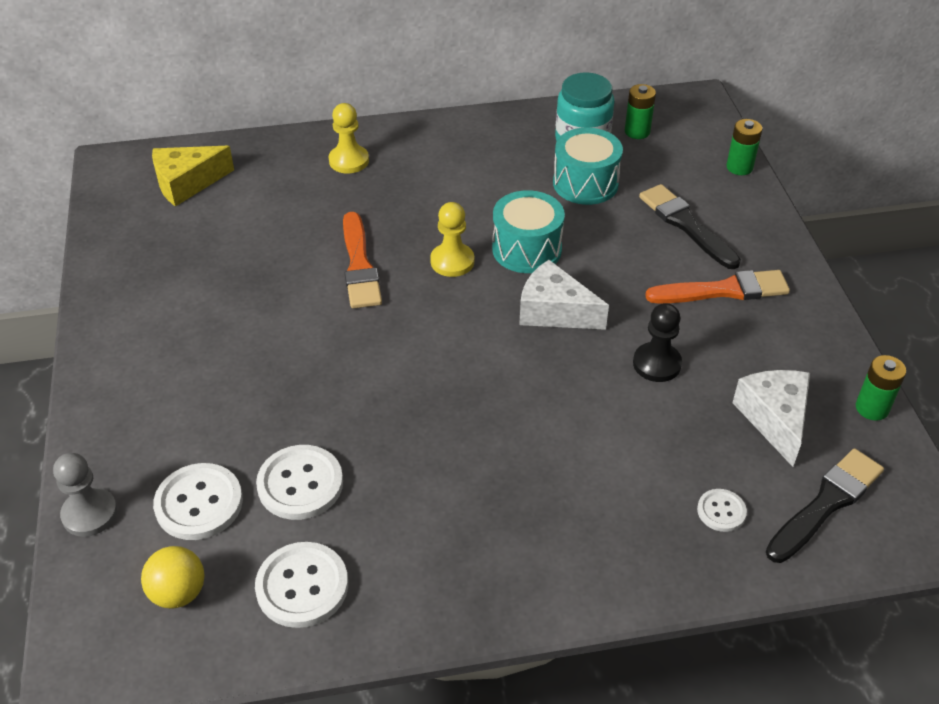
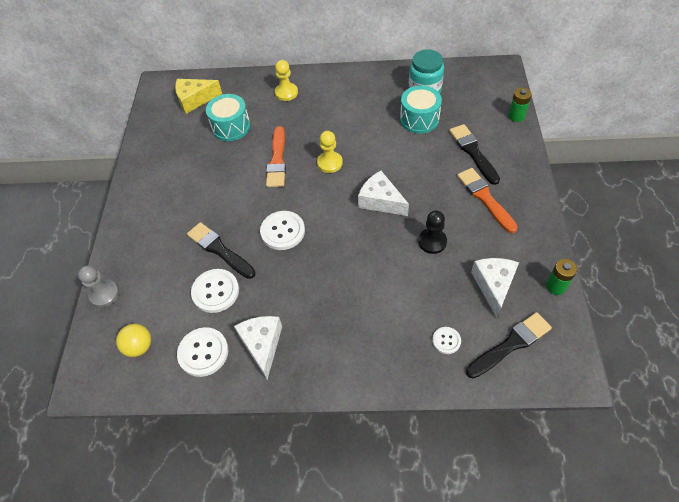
camera: 15 degrees right, 10 degrees up
white button [153,463,243,540] -> white button moved to [260,211,305,250]
turquoise drum [492,190,565,273] -> turquoise drum moved to [206,94,250,141]
green battery [625,84,656,139] -> none
orange brush [645,270,790,304] -> orange brush turned 120 degrees counterclockwise [457,168,518,233]
none -> black brush [187,222,256,279]
none -> white cheese [234,316,282,380]

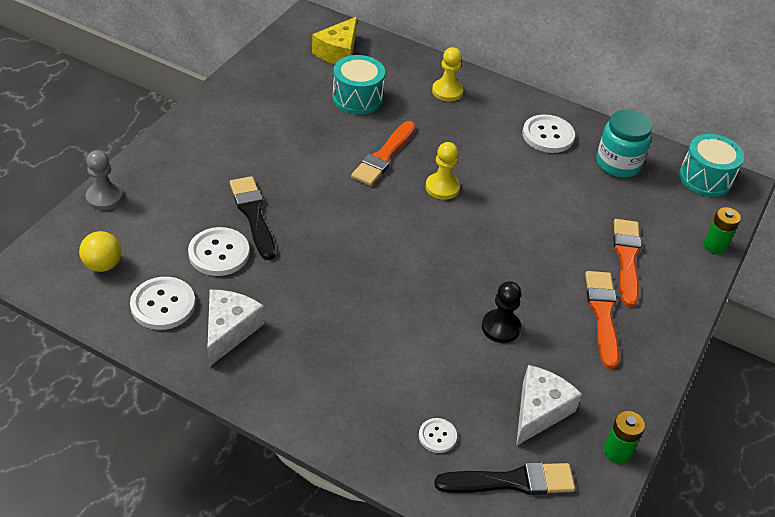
camera: 20 degrees right, 10 degrees down
yellow cheese [175,79,222,114] -> yellow cheese turned 75 degrees counterclockwise [312,17,357,64]
white button [260,211,305,250] -> white button moved to [522,114,575,153]
white cheese [358,171,409,216] -> none
turquoise drum [400,85,442,134] -> turquoise drum moved to [679,134,744,197]
black brush [449,124,500,185] -> orange brush [613,219,641,307]

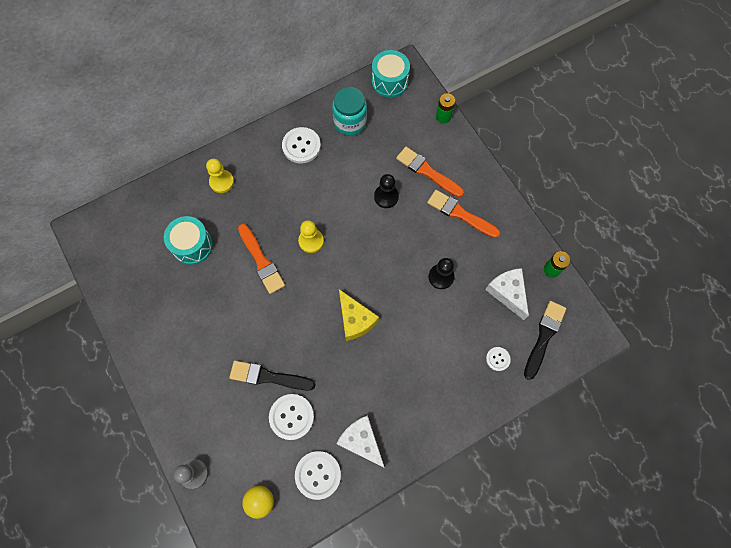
camera: 55 degrees left, 25 degrees up
yellow cheese [312,17,357,64] -> yellow cheese moved to [339,289,379,341]
none -> black pawn [374,174,399,208]

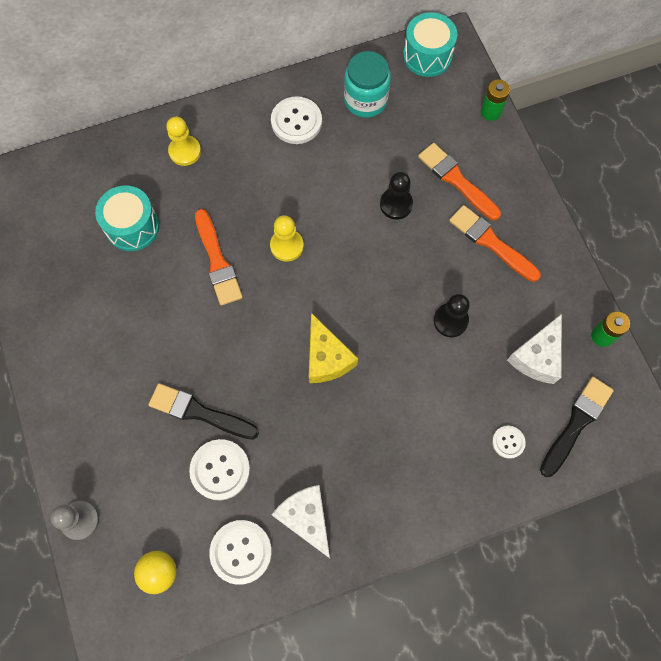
camera: 10 degrees right, 0 degrees up
white cheese [485,268,529,320] -> white cheese turned 135 degrees counterclockwise [507,314,562,384]

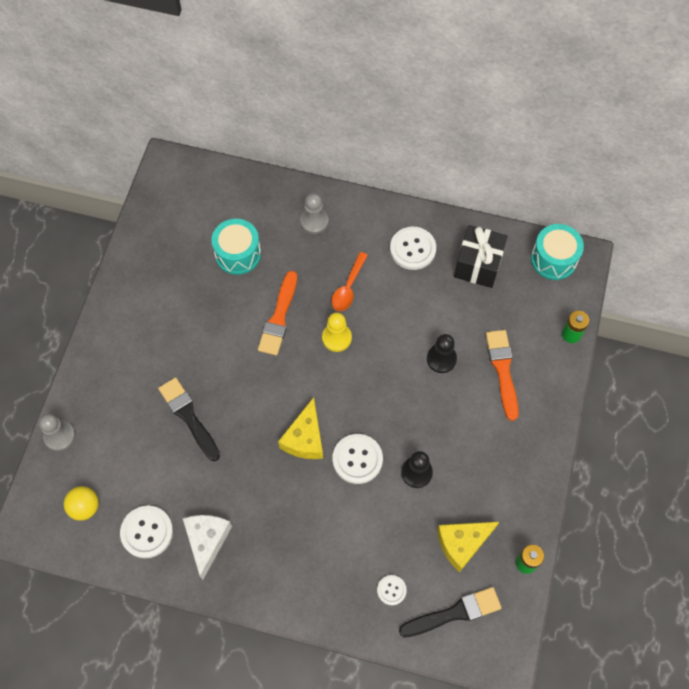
camera: 35 degrees right, 5 degrees down
yellow pawn [166,117,201,166] -> grey pawn [300,193,329,234]
white button [189,439,250,500] -> white button moved to [333,434,383,484]
turquoise jar [344,51,391,118] -> black gift [454,225,508,288]
orange brush [449,205,541,282] -> none
white cheese [507,314,562,384] -> yellow cheese [437,522,499,572]
none -> orange spoon [331,252,368,311]

